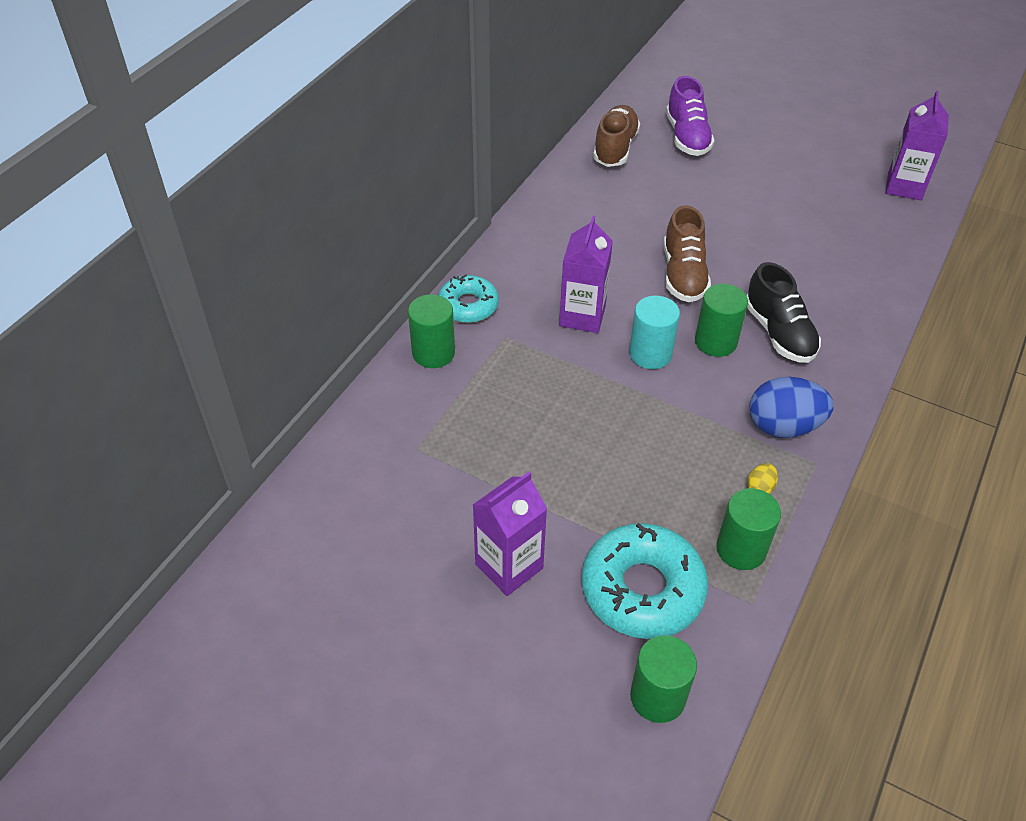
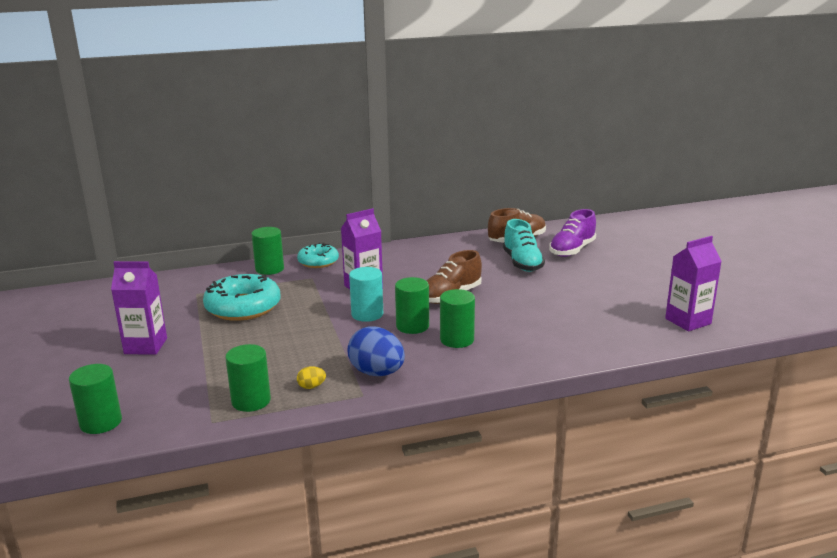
camera: 45 degrees right, 25 degrees down
turquoise donut [582,523,708,639] -> turquoise donut moved to [203,274,281,321]
black shoe [747,262,821,363] -> green cylinder [440,289,475,348]
none -> turquoise shoe [503,219,545,272]

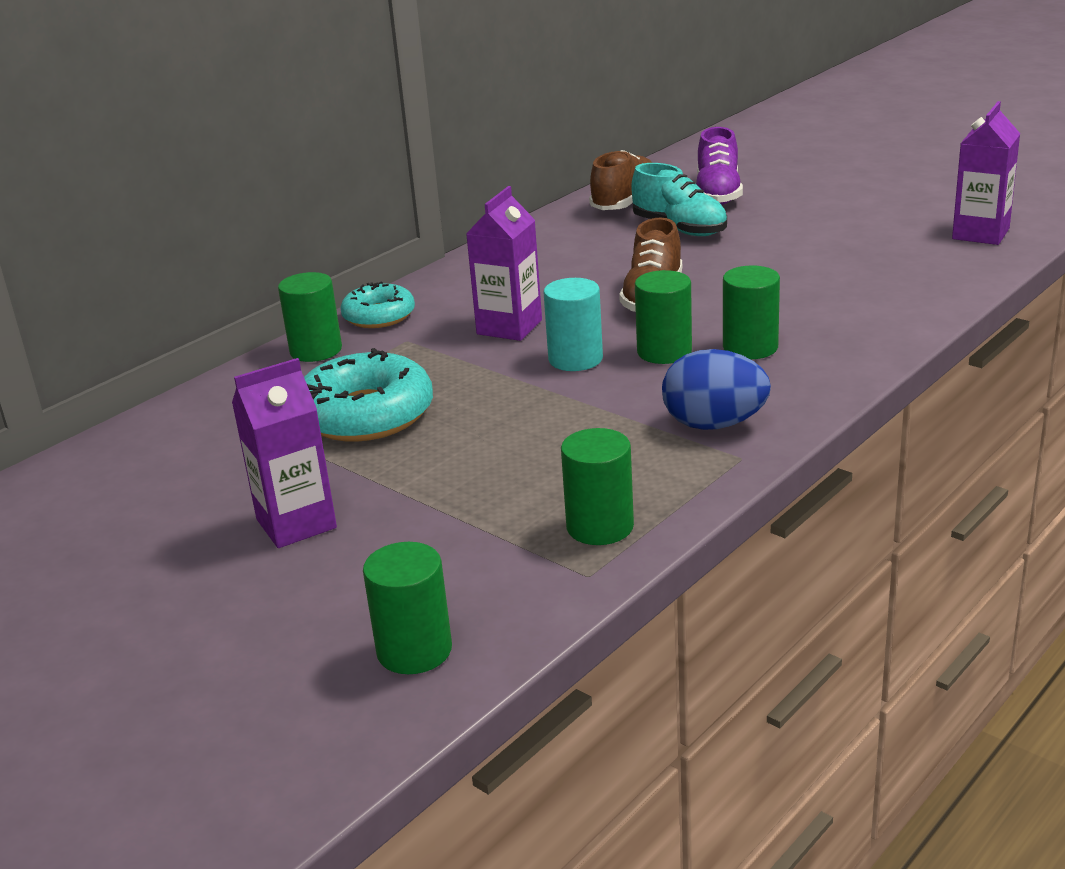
camera: 30 degrees left, 5 degrees up
yellow egg [297,366,326,389] -> none

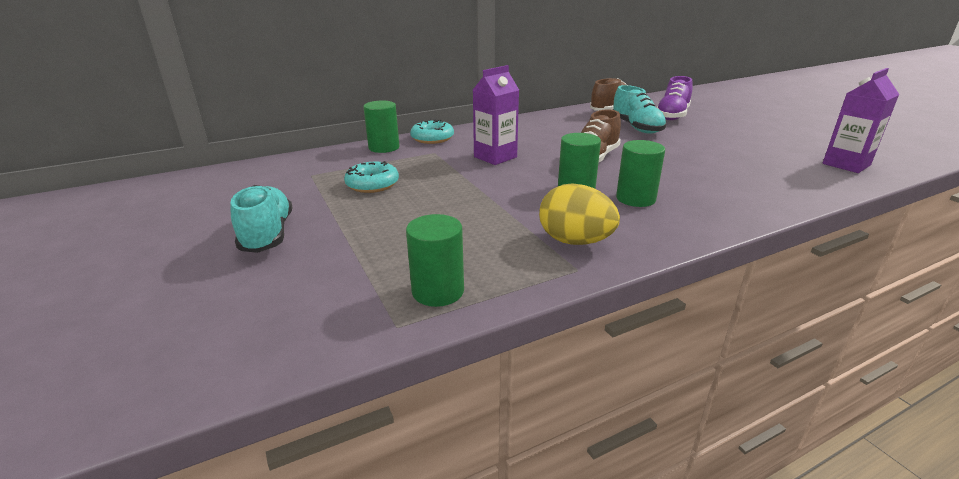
camera: 20 degrees right, 0 degrees up
purple carton [232,358,337,548] -> turquoise shoe [231,185,293,253]
turquoise donut [304,348,433,442] -> turquoise donut [344,161,399,193], size x0.61
green cylinder [363,542,452,674] -> none
turquoise cylinder [544,278,603,371] -> none
blue egg [662,349,771,430] -> yellow egg [539,183,620,245]

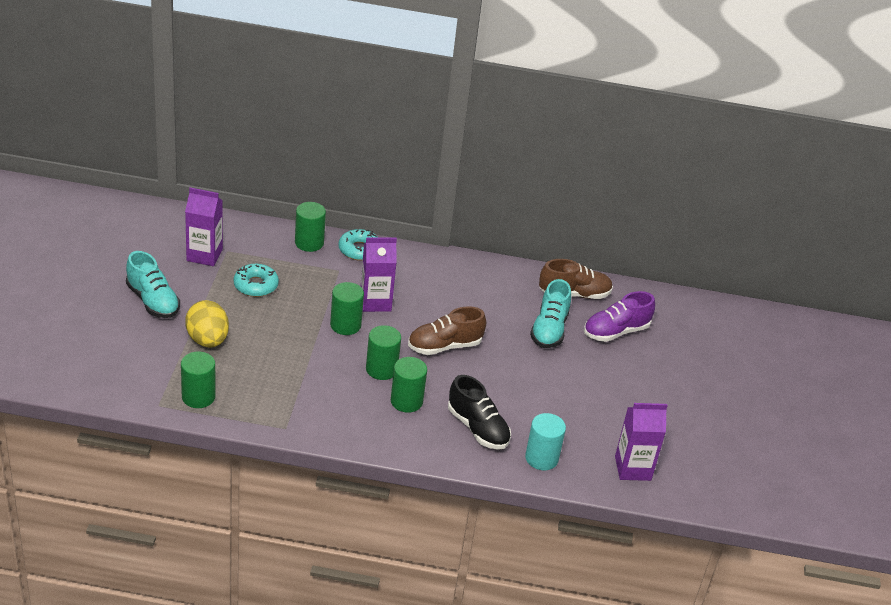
camera: 30 degrees right, 10 degrees up
turquoise shoe [231,185,293,253] -> turquoise shoe turned 120 degrees clockwise [126,251,180,318]
yellow egg [539,183,620,245] -> yellow egg moved to [185,300,229,348]
none -> purple carton [185,187,223,266]
none -> green cylinder [330,282,364,335]
none -> black shoe [448,375,511,450]
none -> turquoise cylinder [525,413,566,470]

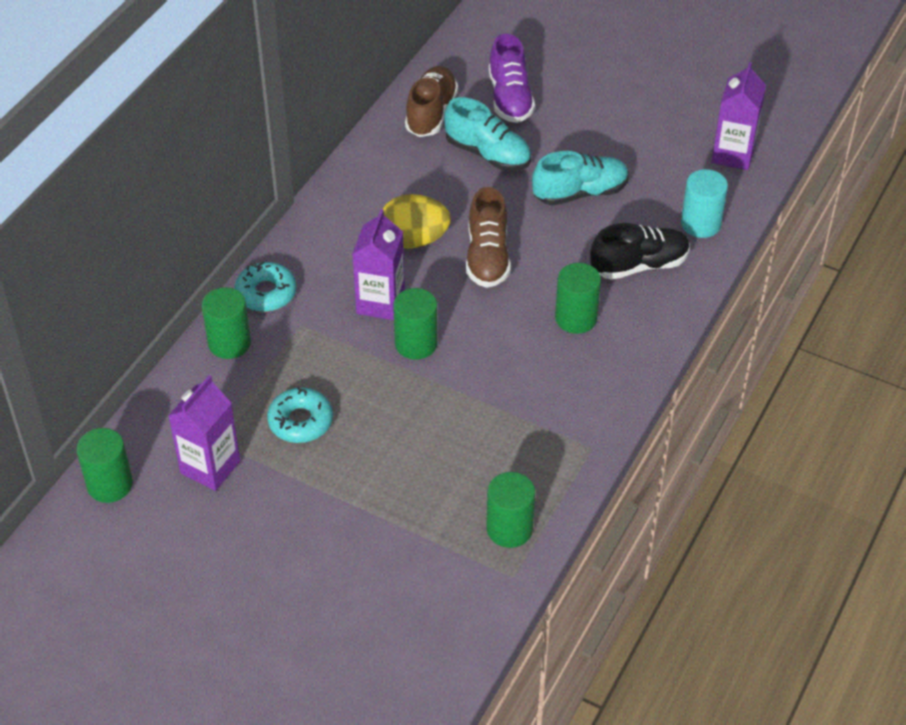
camera: 65 degrees left, 10 degrees up
turquoise shoe [126,251,180,318] -> turquoise shoe moved to [532,151,629,206]
yellow egg [185,300,229,348] -> yellow egg moved to [383,194,451,248]
green cylinder [366,325,401,380] -> green cylinder moved to [76,428,133,503]

